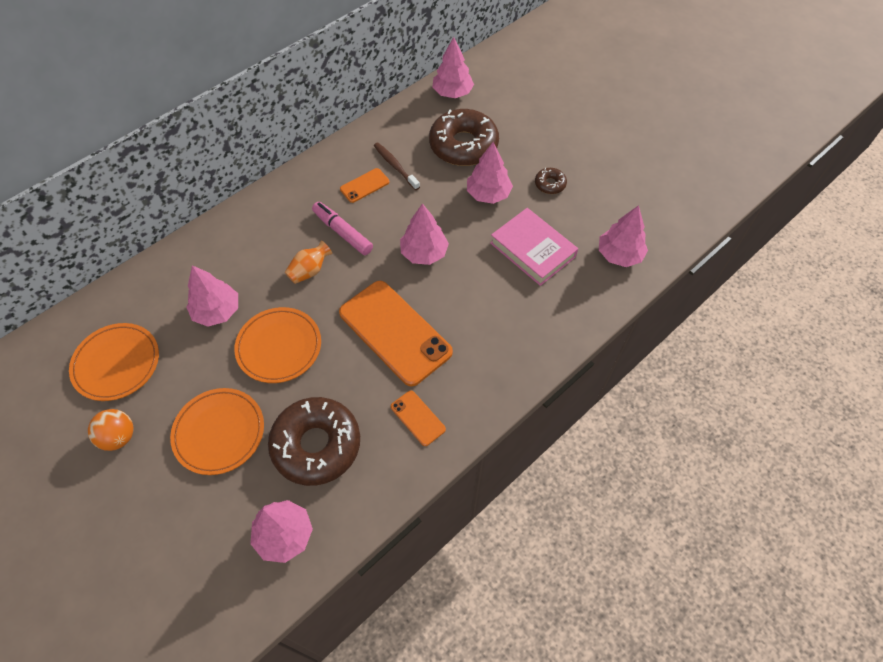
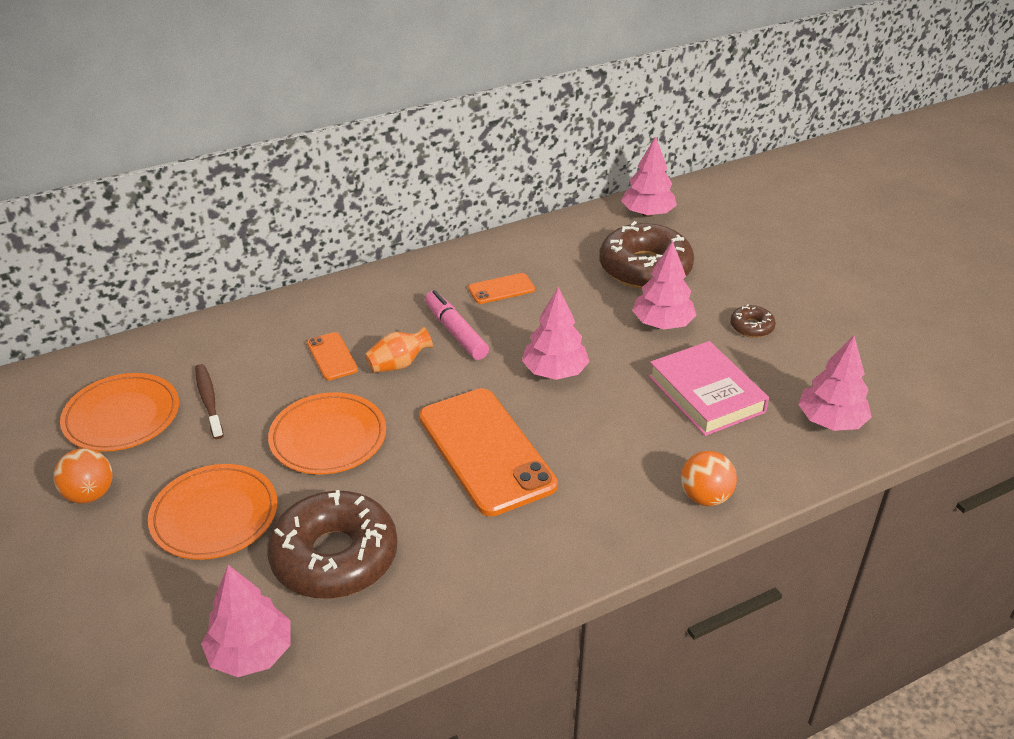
camera: 15 degrees right, 20 degrees down
pink tree [187,265,238,327] -> none
brown toothbrush [374,143,420,190] -> brown toothbrush moved to [195,364,224,439]
orange phone [391,390,446,446] -> orange phone moved to [307,332,358,380]
none -> orange ball [681,451,737,506]

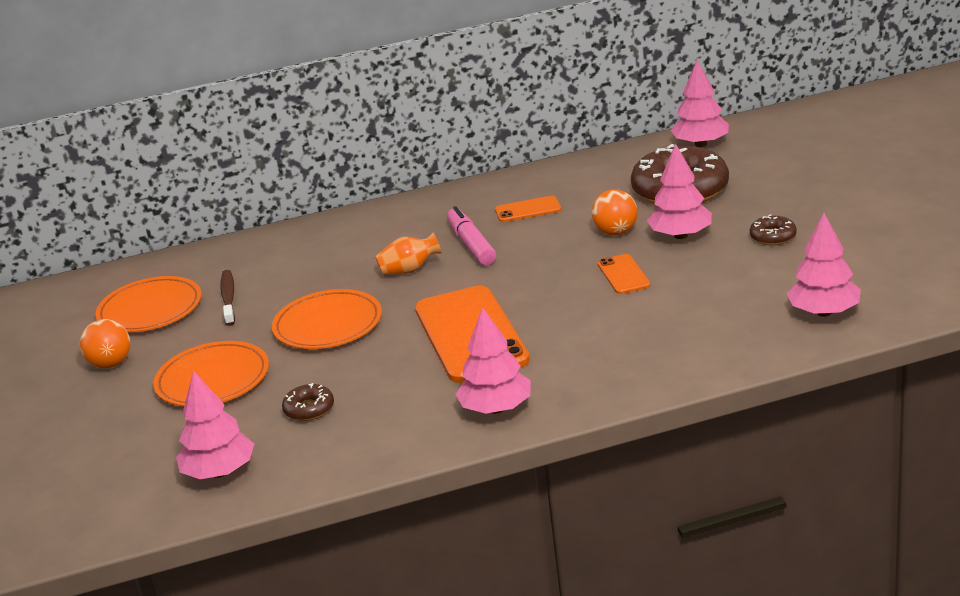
camera: 15 degrees right, 10 degrees down
brown donut [267,490,398,599] -> brown donut [282,383,334,421], size x0.44
orange phone [307,332,358,380] -> orange phone moved to [597,254,650,294]
pink tree [522,287,590,380] -> pink tree moved to [455,307,531,414]
pink book [649,341,769,436] -> none
orange ball [681,451,737,506] -> orange ball moved to [592,189,638,235]

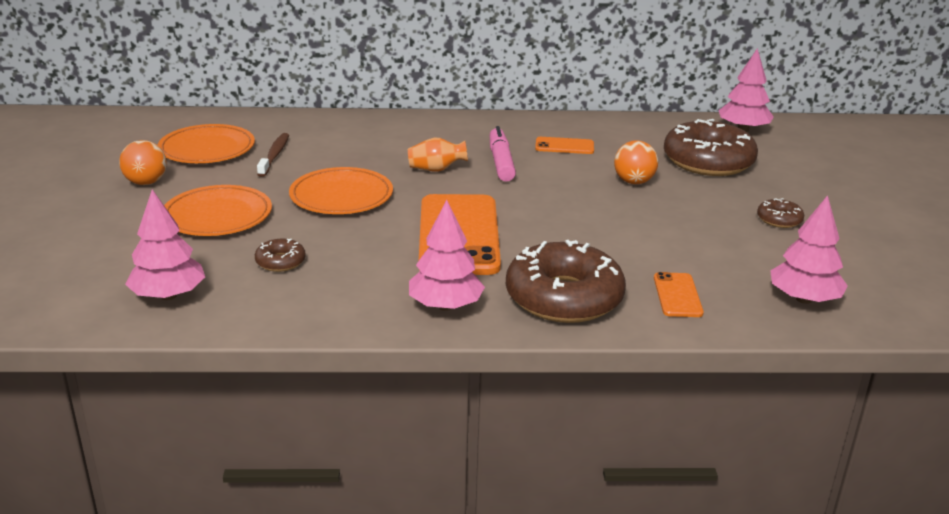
camera: 10 degrees right, 0 degrees up
orange phone [597,254,650,294] -> orange phone moved to [654,272,704,317]
pink tree [647,144,712,239] -> none
none -> brown donut [506,240,626,323]

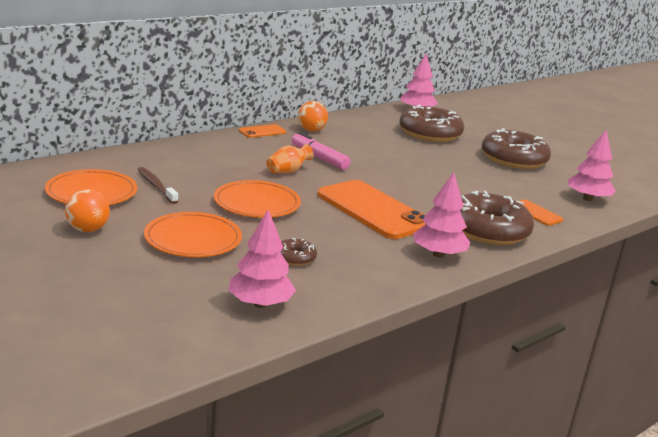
camera: 40 degrees left, 5 degrees down
orange phone [535,137,594,154] -> orange phone moved to [239,124,286,138]
orange ball [614,140,658,184] -> orange ball moved to [298,101,328,131]
brown donut [757,198,804,228] -> brown donut [482,128,551,169], size x2.26

